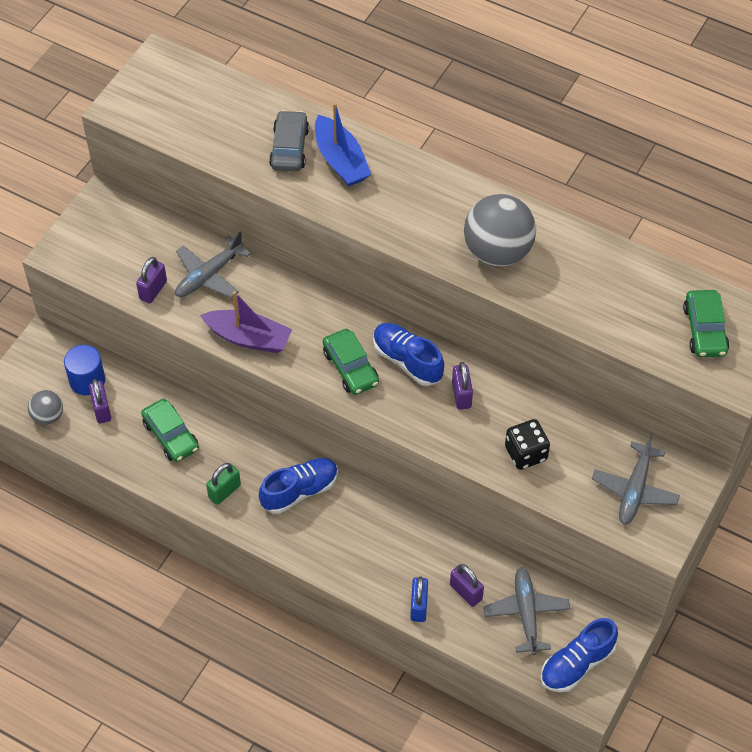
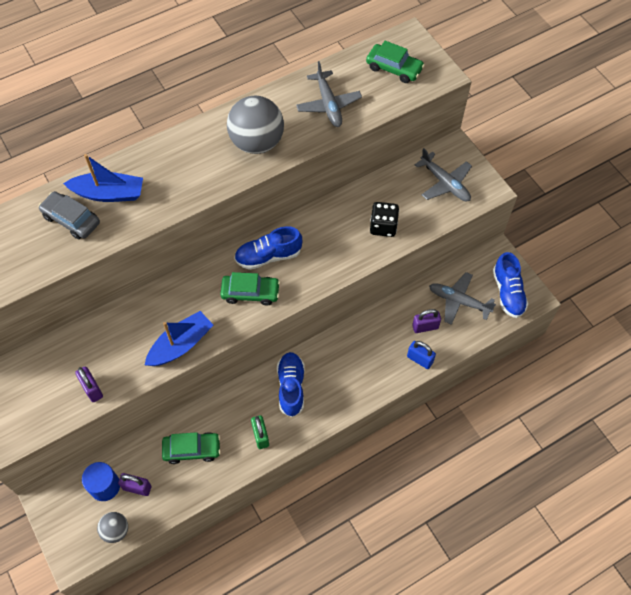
camera: 60 degrees left, 5 degrees up
grey plane [175,232,251,298] -> grey plane moved to [296,61,362,127]
purple boat [200,291,292,353] -> blue boat [145,311,213,366]
purple padlock [452,362,473,410] -> none

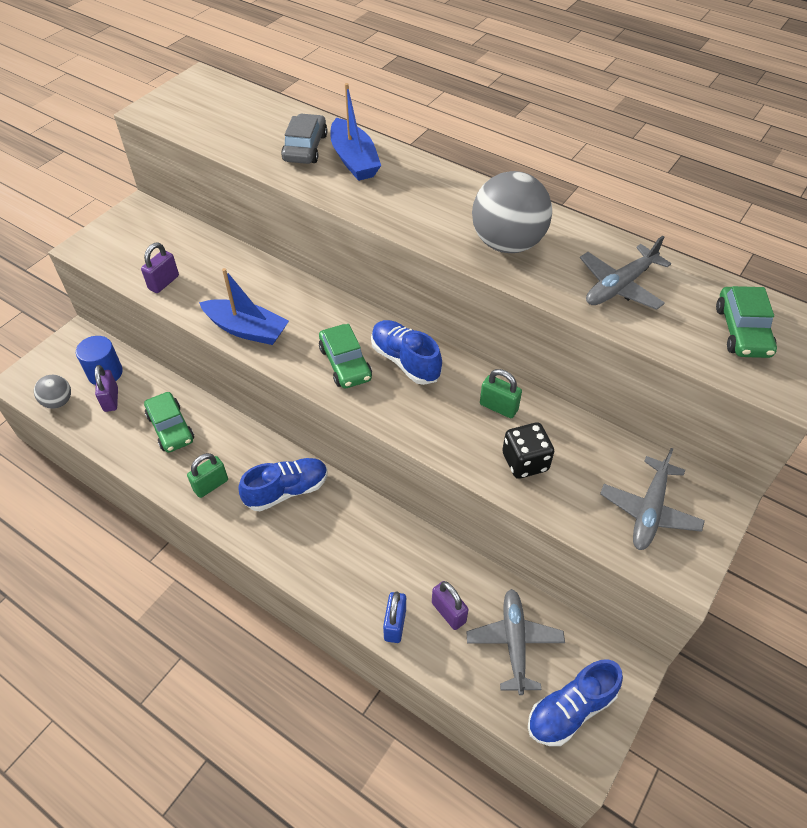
camera: 65 degrees right, 10 degrees down
none -> green padlock [480,369,522,418]

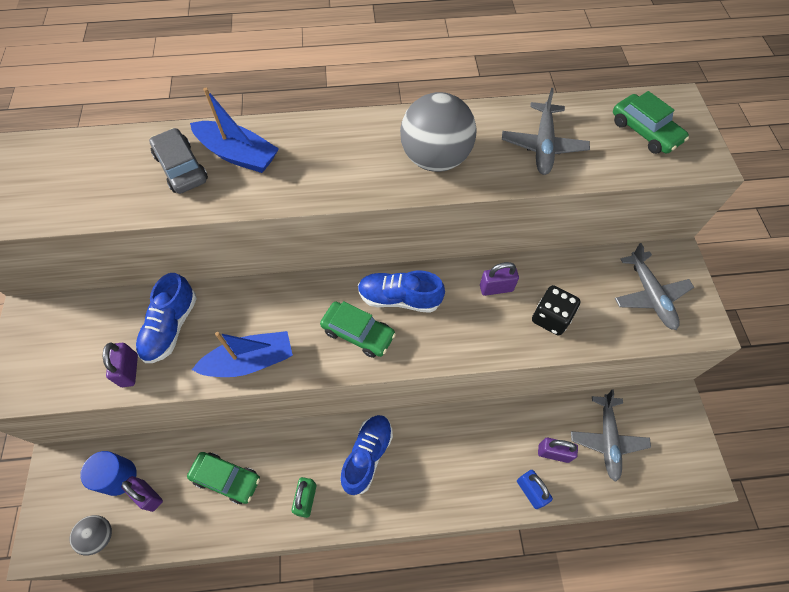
camera: 40 degrees left, 10 degrees up
grey plane [467,589,565,695] -> grey plane turned 135 degrees counterclockwise [571,390,651,482]
green padlock [480,369,522,418] -> purple padlock [480,262,519,296]
blue shoe [528,659,623,746] -> blue shoe moved to [136,273,197,363]

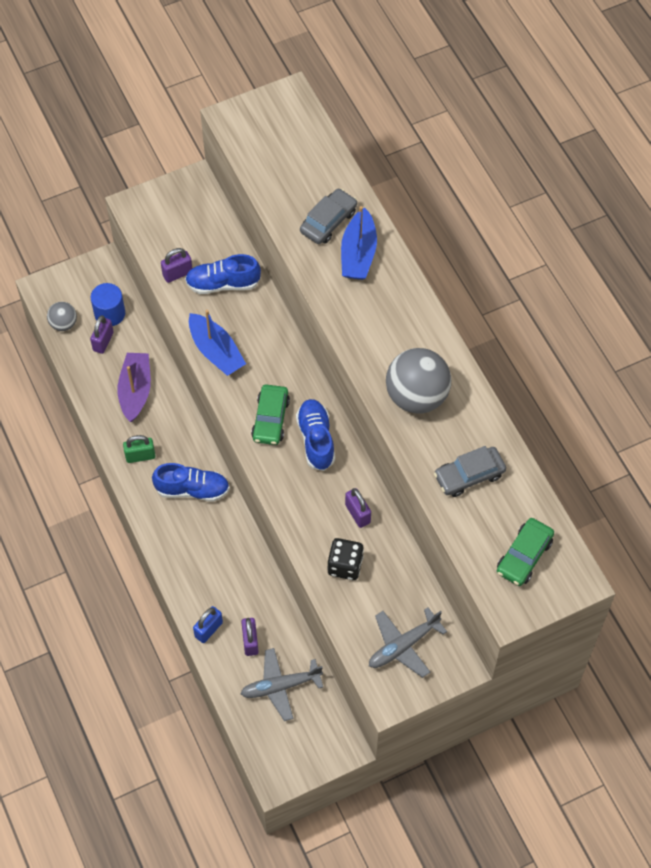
camera: 70 degrees right, 0 degrees up
green car [187,452,260,504] -> purple boat [117,353,151,422]
grey plane [502,88,590,175] -> grey car [434,446,506,497]

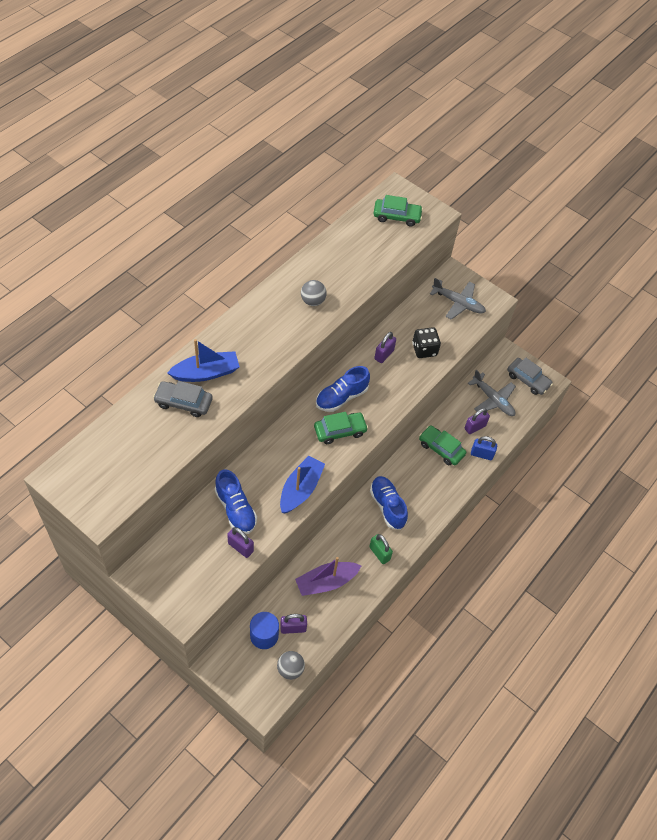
camera: 120 degrees left, 5 degrees down
grey ball [386,348,451,413] -> grey ball [301,280,327,306], size x0.52
grey car [434,446,506,497] -> grey car moved to [507,358,553,395]
none -> green car [419,426,466,465]

